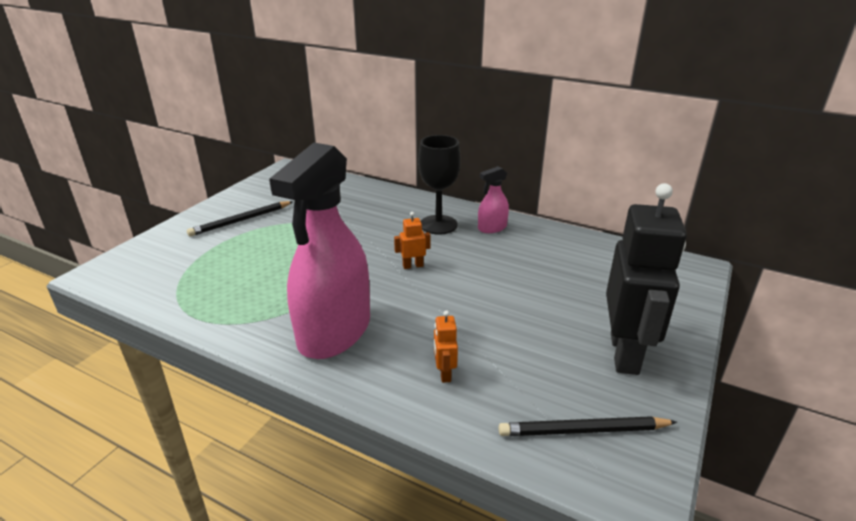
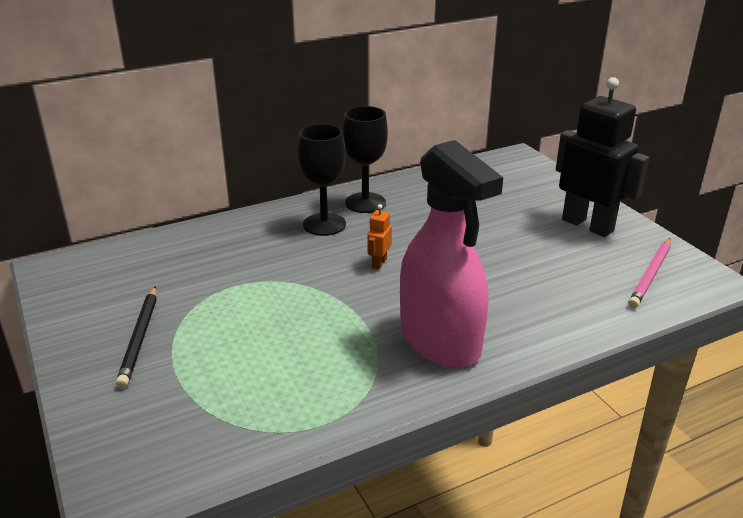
camera: 55 degrees left, 0 degrees up
orange robot [434,310,458,383] -> none
pink spray bottle [478,166,509,233] -> black goblet [342,106,388,213]
black pencil [499,416,677,436] -> pink pencil [628,238,671,308]

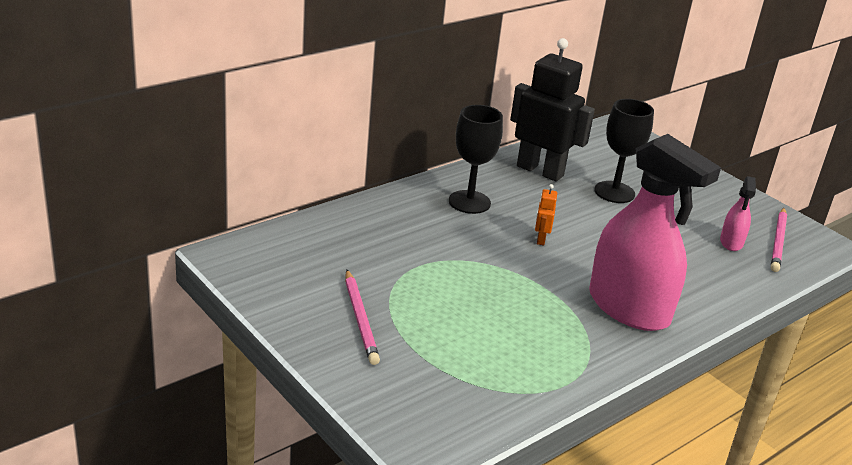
camera: 15 degrees left, 0 degrees up
black pencil [116,286,157,388] -> pink pencil [345,270,380,365]
black goblet [342,106,388,213] -> black goblet moved to [594,99,654,203]
black robot [556,77,649,237] -> black robot moved to [510,38,595,181]
none -> pink spray bottle [720,176,756,251]

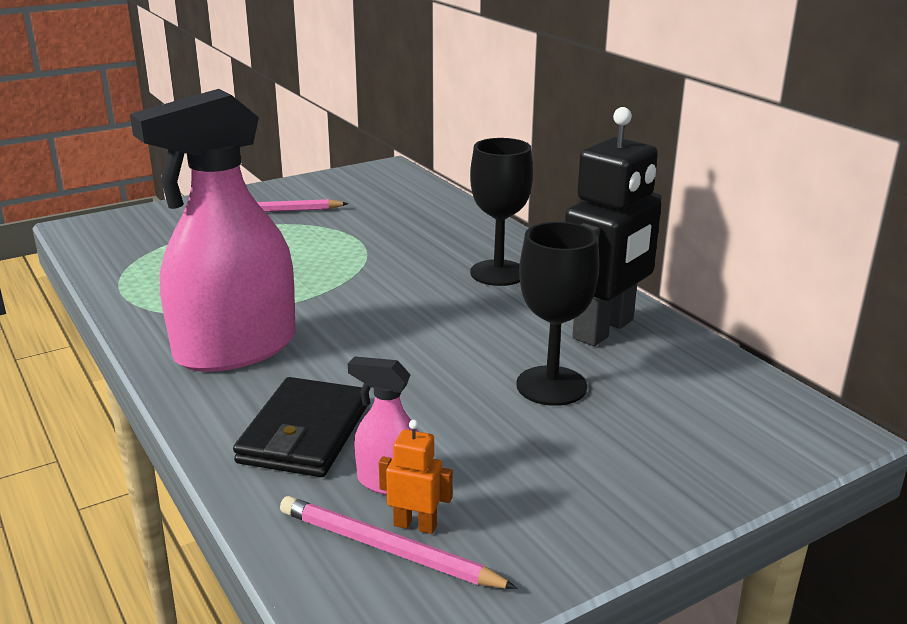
camera: 100 degrees right, 5 degrees down
orange robot [535,184,557,245] -> orange robot moved to [379,420,453,534]
none -> black wallet [233,377,368,477]

